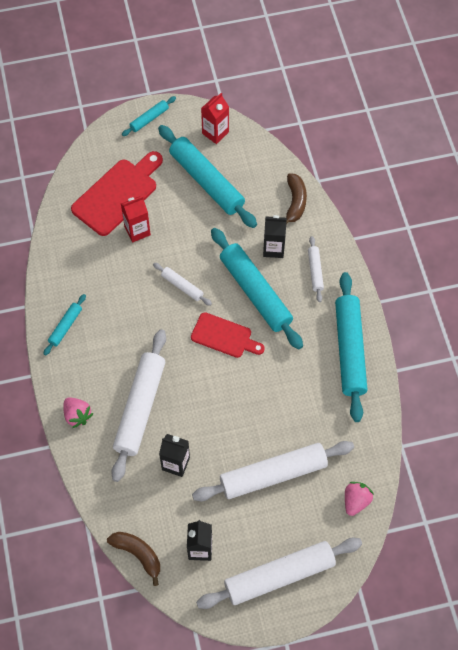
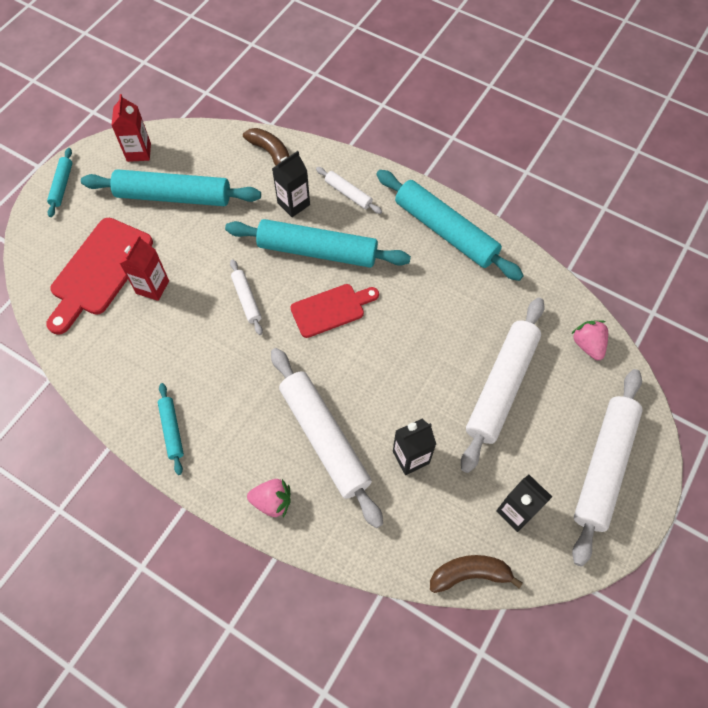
camera: 45 degrees left, 0 degrees up
red cutting board [71,151,163,236] -> red cutting board turned 150 degrees counterclockwise [46,218,153,335]
white rolling pin [153,263,212,306] -> white rolling pin turned 75 degrees clockwise [230,259,263,335]

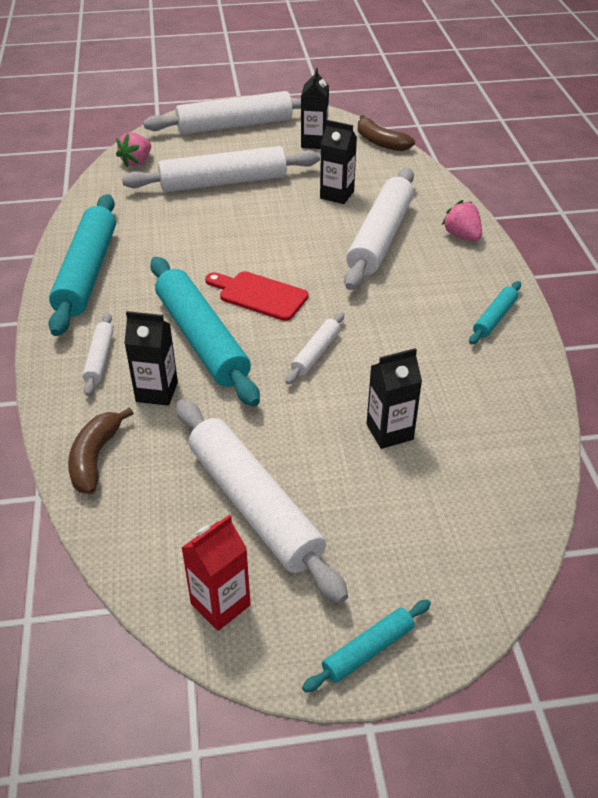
camera: 130 degrees left, 20 degrees down
red cutting board [46,218,153,335] -> none
turquoise rolling pin [81,169,261,206] -> white rolling pin [176,399,348,604]
red carton [120,235,169,301] -> black carton [367,348,422,449]

